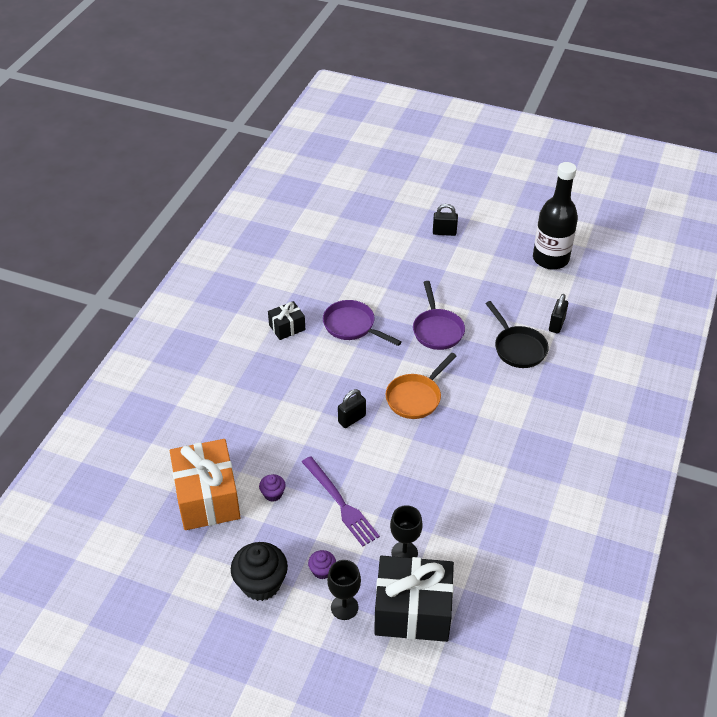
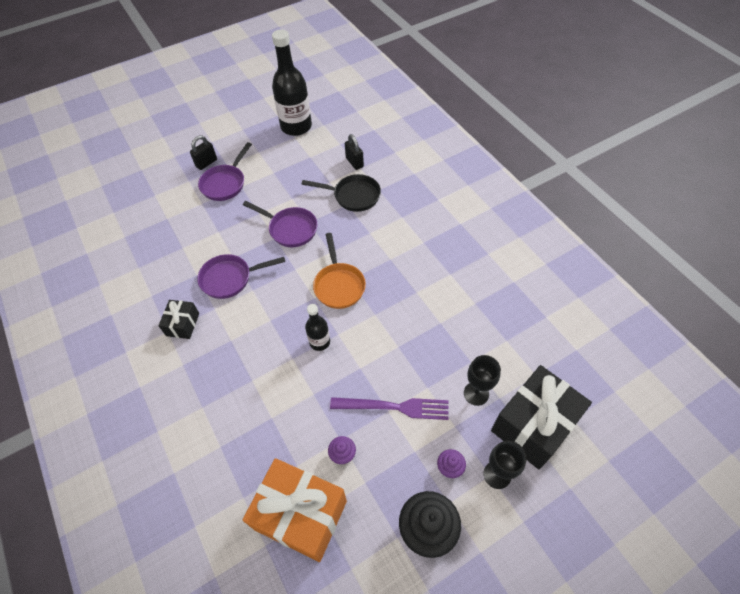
camera: 50 degrees left, 10 degrees up
black padlock [338,389,366,428] -> black bottle [305,304,330,351]
none -> purple pan [198,142,252,201]

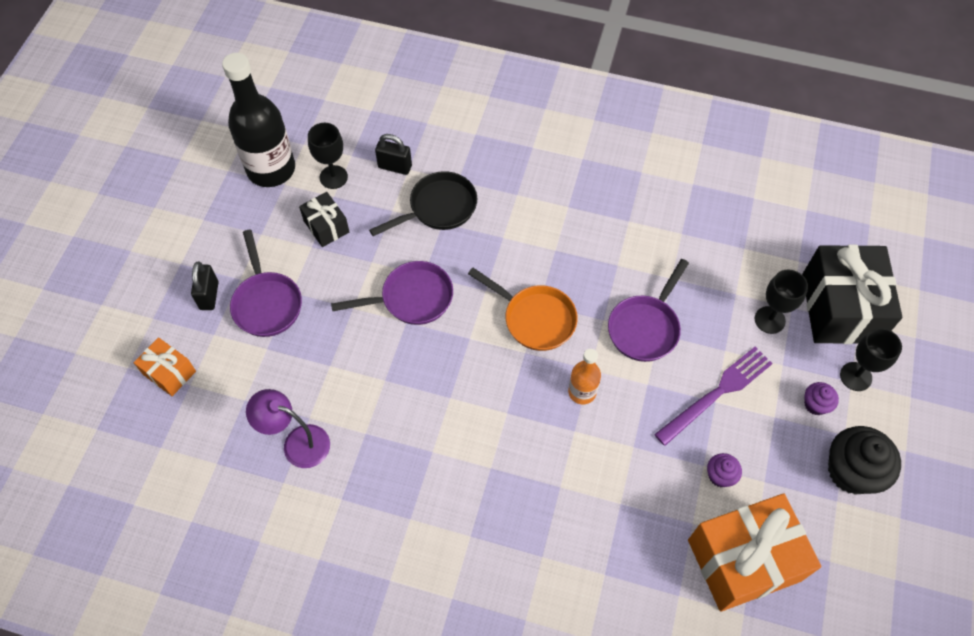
camera: 45 degrees left, 5 degrees up
black gift [158,300,199,339] -> black gift moved to [299,192,349,247]
purple pan [197,254,285,299] -> purple pan moved to [608,259,689,362]
black bottle [305,304,330,351] -> orange bottle [568,349,601,404]
none -> orange gift [134,337,196,396]
none -> purple lamp [246,389,330,468]
none -> black goblet [308,123,348,189]

